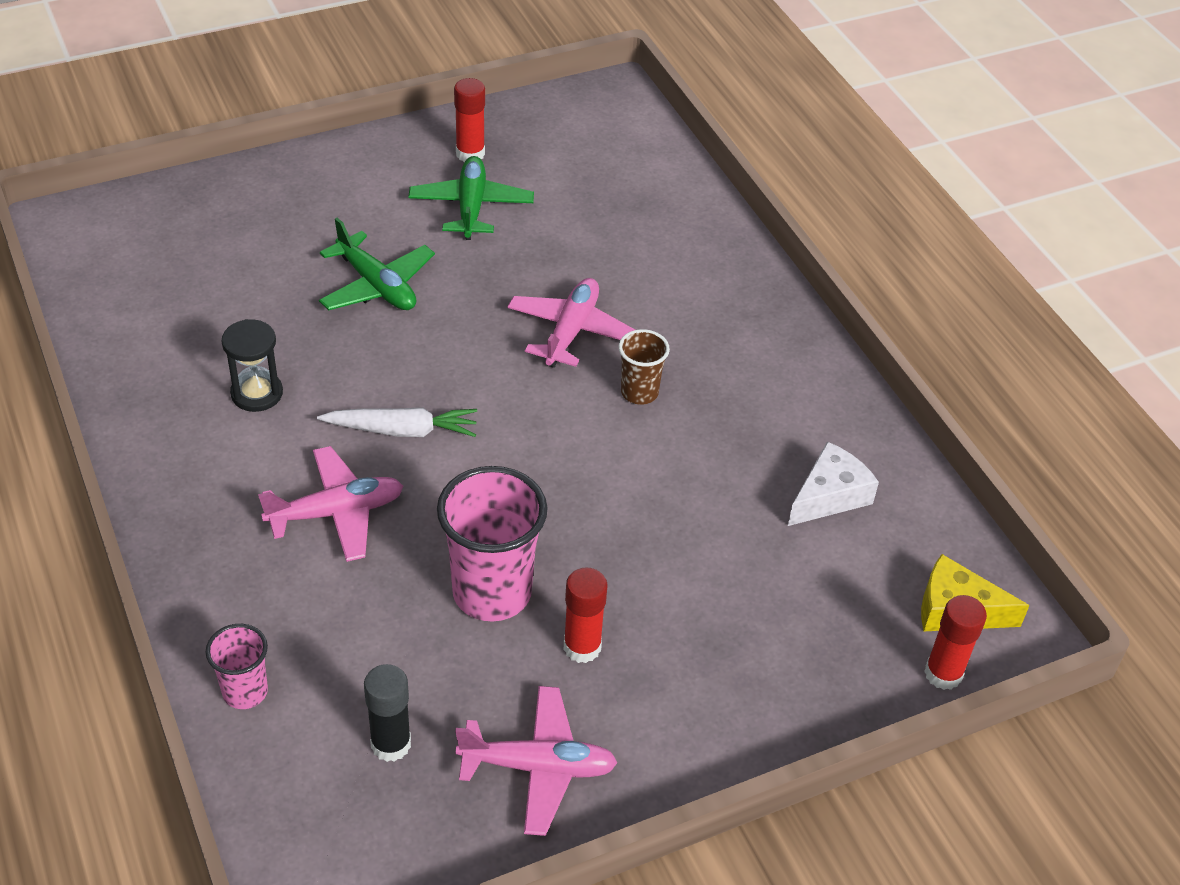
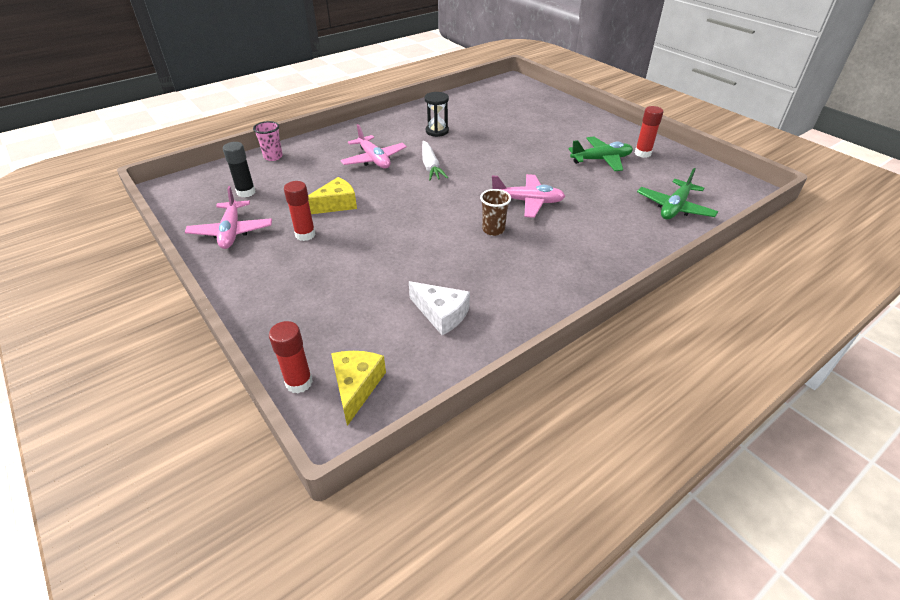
camera: 80 degrees right, 5 degrees down
green plane [319,218,435,310] -> green plane moved to [637,168,718,219]
pink cup [437,466,548,622] -> yellow cheese [308,177,357,214]

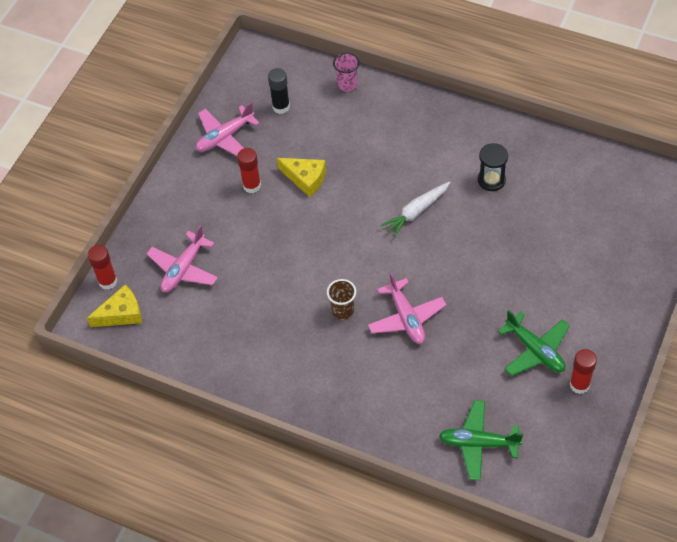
camera: 65 degrees right, 15 degrees up
pink plane [340,124,407,169] -> pink plane moved to [147,225,218,292]
white cheese [409,281,470,335] -> none

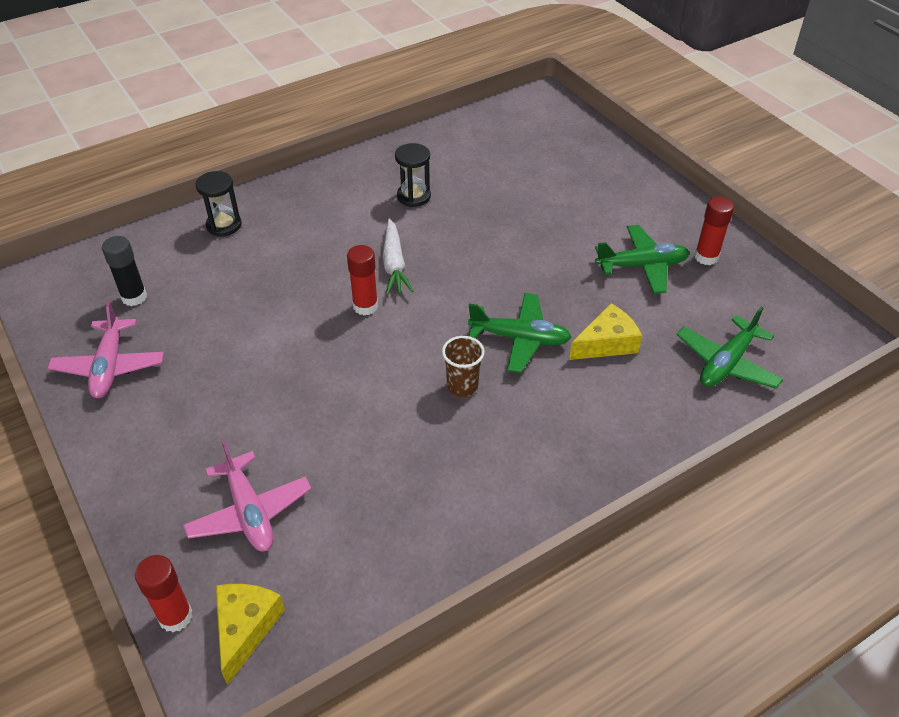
camera: 60 degrees left, 10 degrees down
red glue stick [237,148,261,193] -> red glue stick moved to [347,245,378,315]
yellow cheese [276,158,326,197] -> yellow cheese moved to [569,303,642,360]
pink cup [333,52,360,92] -> none
pink plane [368,272,446,344] -> green plane [468,293,571,373]
none -> black hourglass [196,171,242,236]

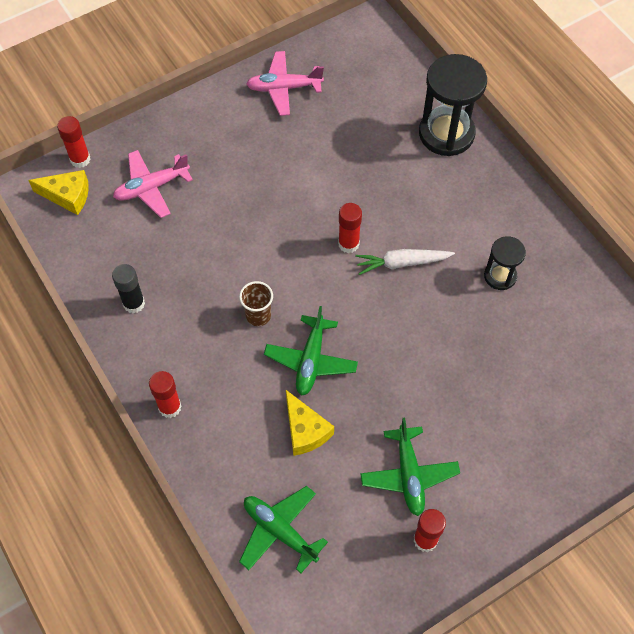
camera: 90 degrees right, 15 degrees up
black glue stick [102,236,147,306] -> black glue stick moved to [112,264,145,313]
black hourglass [196,171,242,236] -> black hourglass [419,54,487,156], size x1.84
none -> red glue stick [149,371,182,418]

